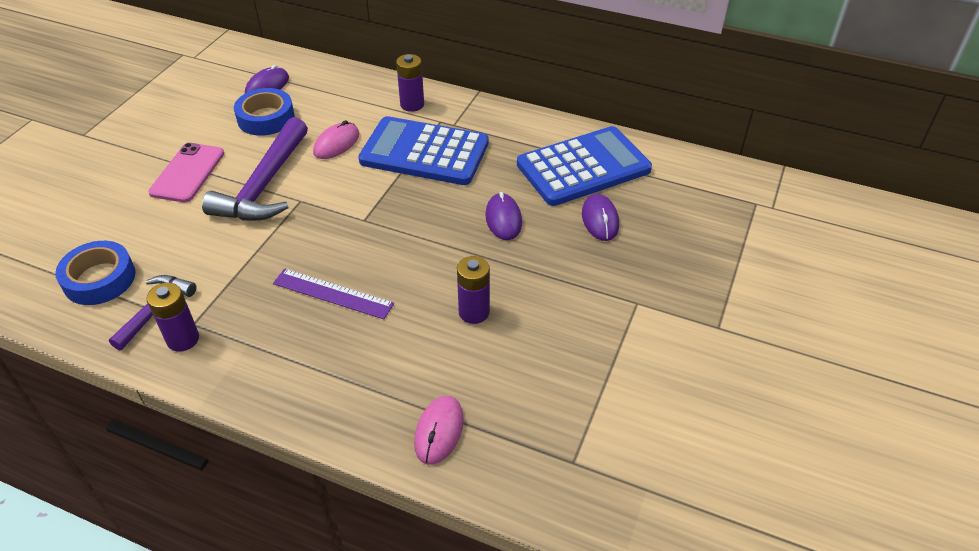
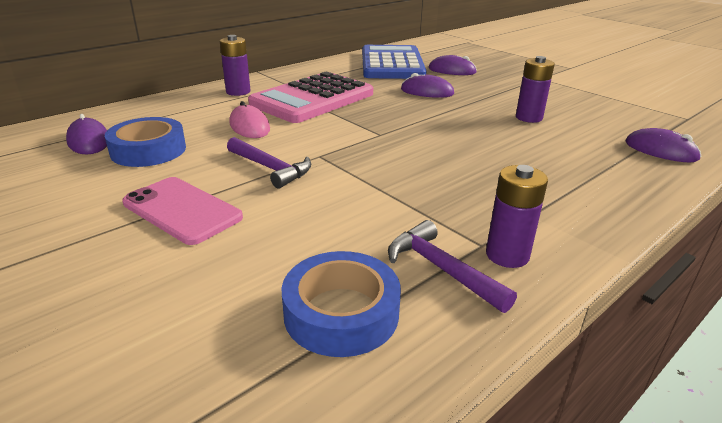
camera: 65 degrees left, 15 degrees down
purple hammer [202,117,308,221] -> purple hammer [227,137,311,188], size x0.56
purple ruler [273,269,394,319] -> none
blue calculator [358,116,489,185] -> pink calculator [248,71,373,123]
pink mouse [414,396,464,465] -> purple mouse [626,128,702,162]

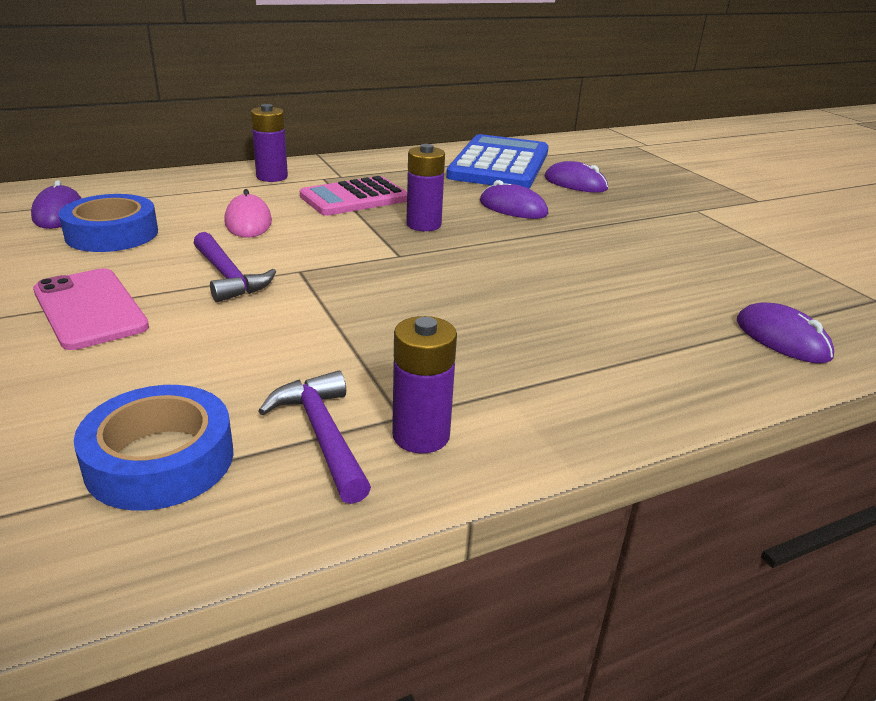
camera: 15 degrees right, 0 degrees up
pink calculator [248,71,373,123] -> pink calculator [300,176,407,216], size x0.65
purple battery [516,56,555,123] -> purple battery moved to [406,144,445,231]

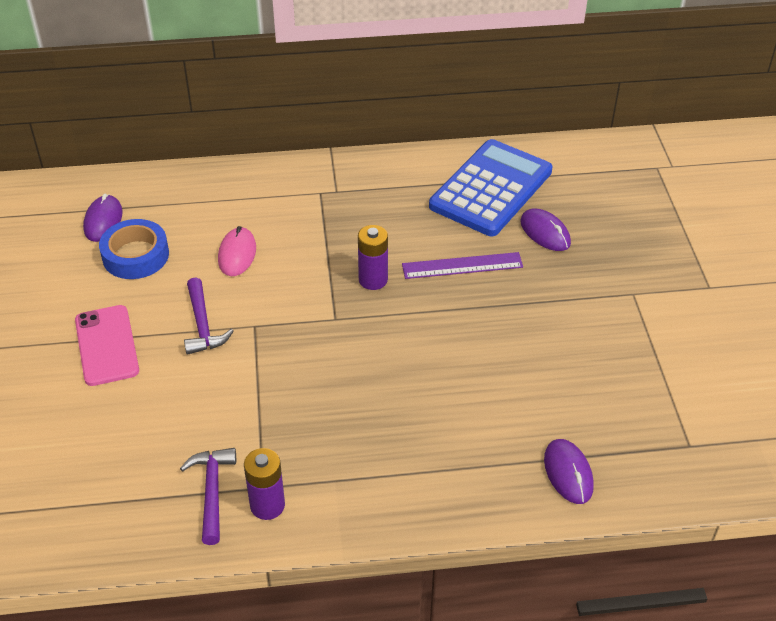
camera: 20 degrees right, 15 degrees up
blue tape [74,385,233,511] -> none
purple battery [251,104,288,182] -> none
pink calculator [300,176,407,216] -> none
purple mouse [480,180,548,219] -> purple ruler [402,252,523,279]

